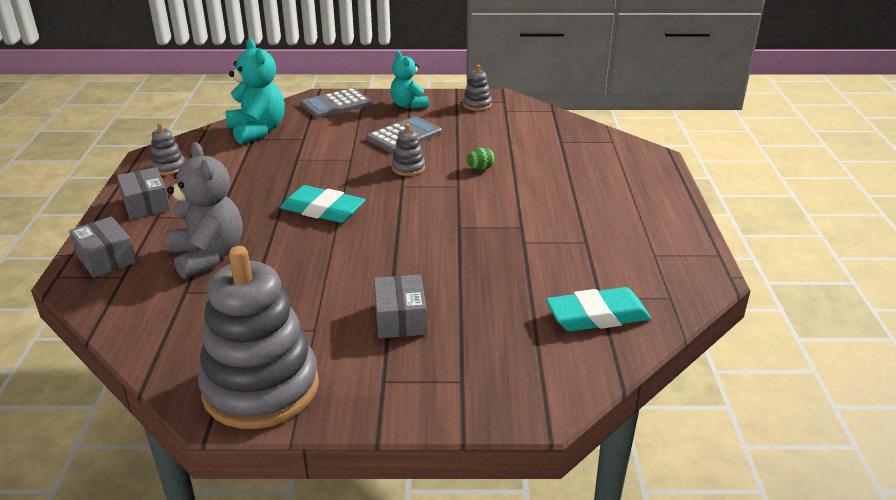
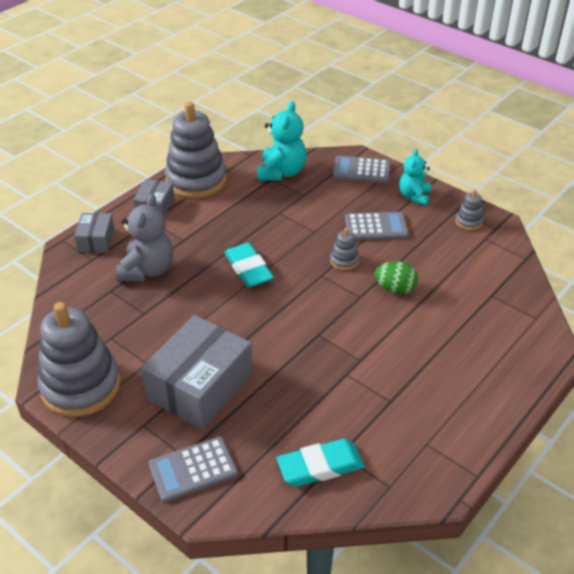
camera: 40 degrees right, 10 degrees up
grey stacking toy [150,123,185,175] -> grey stacking toy [165,102,227,198], size x2.36
grey box [374,275,427,338] -> grey box [141,315,253,430], size x1.94
green egg [467,147,495,170] -> green egg [375,261,418,294], size x1.62
turquoise eraser [546,287,651,332] -> turquoise eraser turned 45 degrees counterclockwise [277,439,365,487]
none -> grey calculator [149,436,238,502]

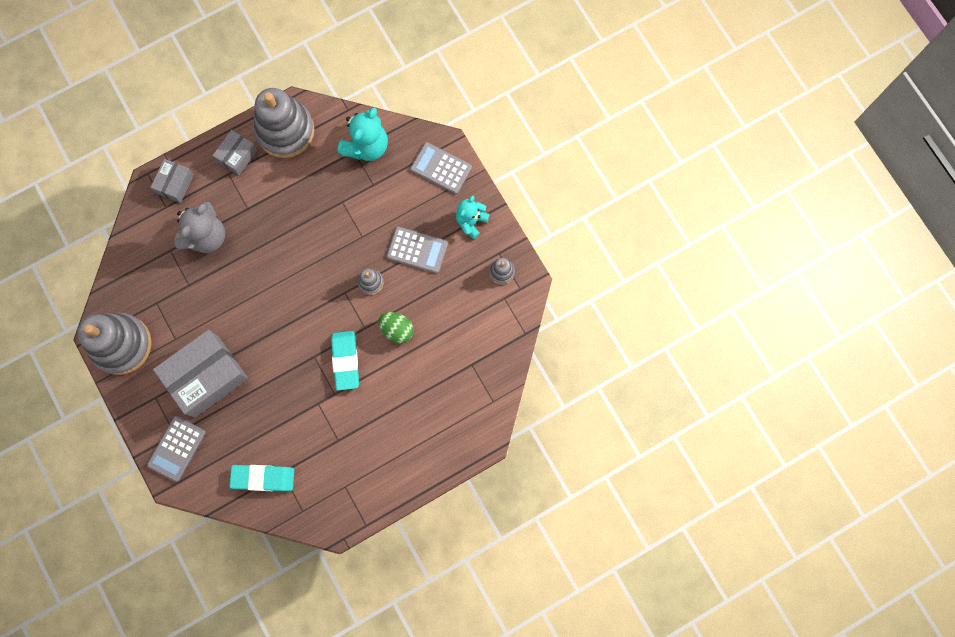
camera: 20 degrees right, 35 degrees up
grey calculator [149,436,238,502] -> grey calculator turned 60 degrees counterclockwise [147,416,206,482]
turquoise eraser [224,243,274,288] -> turquoise eraser moved to [331,331,359,391]

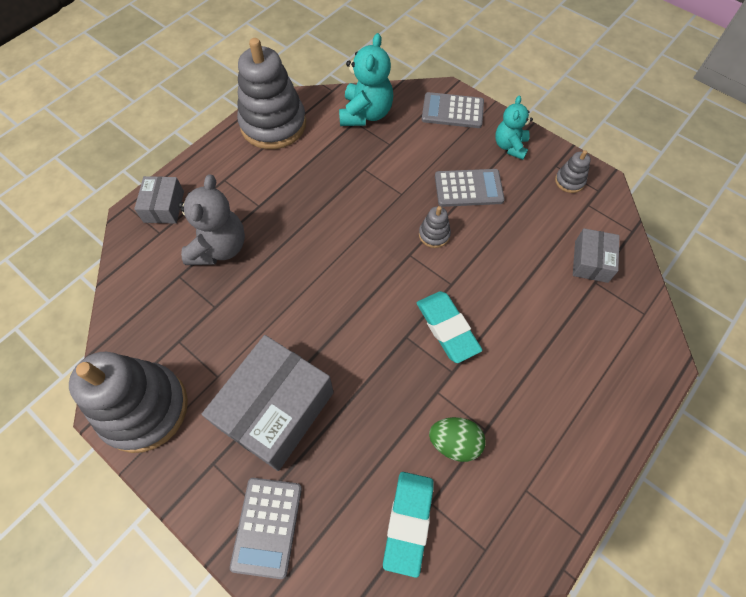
camera: 20 degrees left, 15 degrees down
grey box [213,130,257,176] -> grey box moved to [573,228,619,283]
turquoise eraser [229,465,294,491] -> turquoise eraser turned 60 degrees counterclockwise [383,472,434,578]
green egg [378,312,414,343] -> green egg moved to [429,417,486,462]

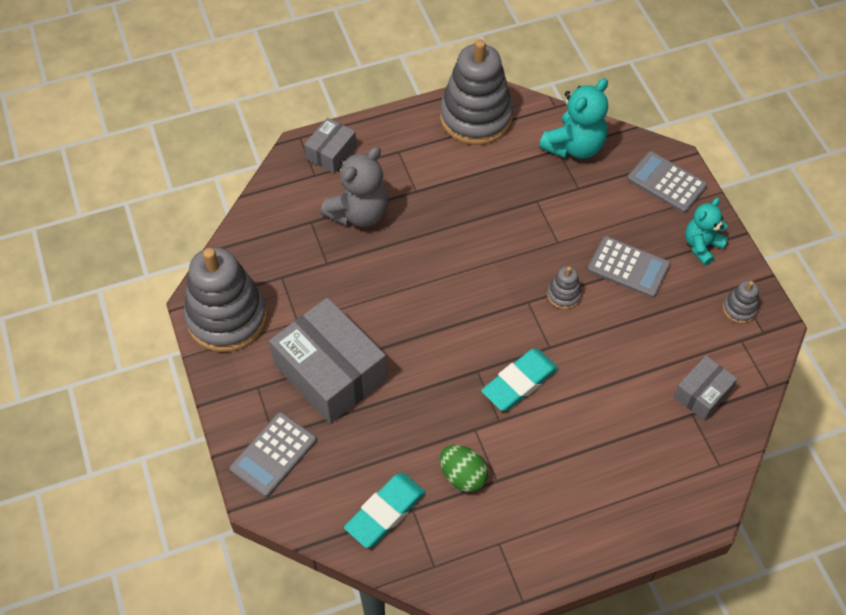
camera: 30 degrees right, 5 degrees down
grey box [202,335,334,471] -> grey box turned 75 degrees clockwise [269,298,387,424]
turquoise eraser [417,291,482,363] -> turquoise eraser turned 45 degrees clockwise [481,349,558,411]

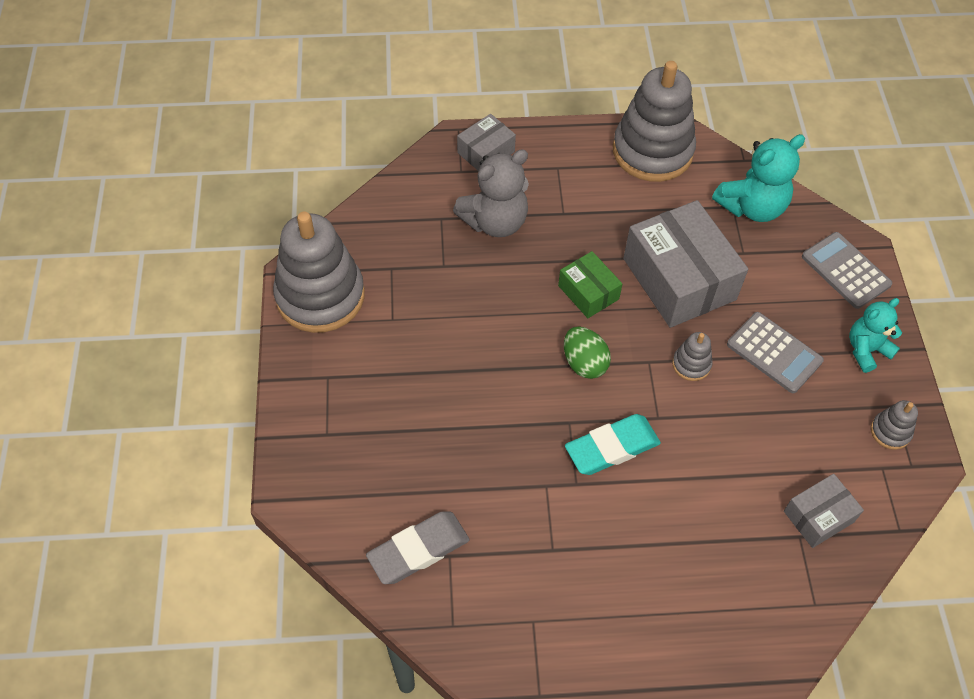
camera: 15 degrees right, 0 degrees up
grey calculator [230,412,317,497] -> none
grey box [269,298,387,424] -> grey box moved to [623,200,748,328]
turquoise eraser [344,473,426,548] -> grey eraser [366,511,470,584]
green egg [440,445,488,492] -> green egg moved to [564,327,611,379]
none -> green box [558,251,623,318]

